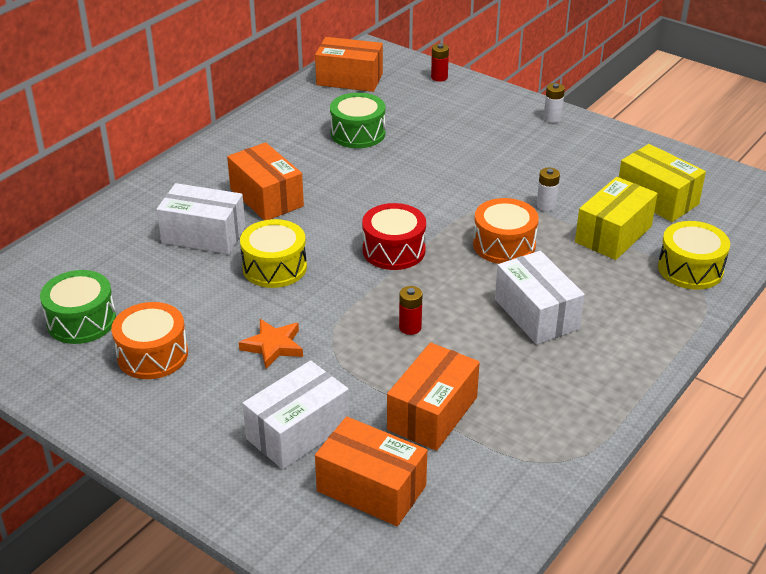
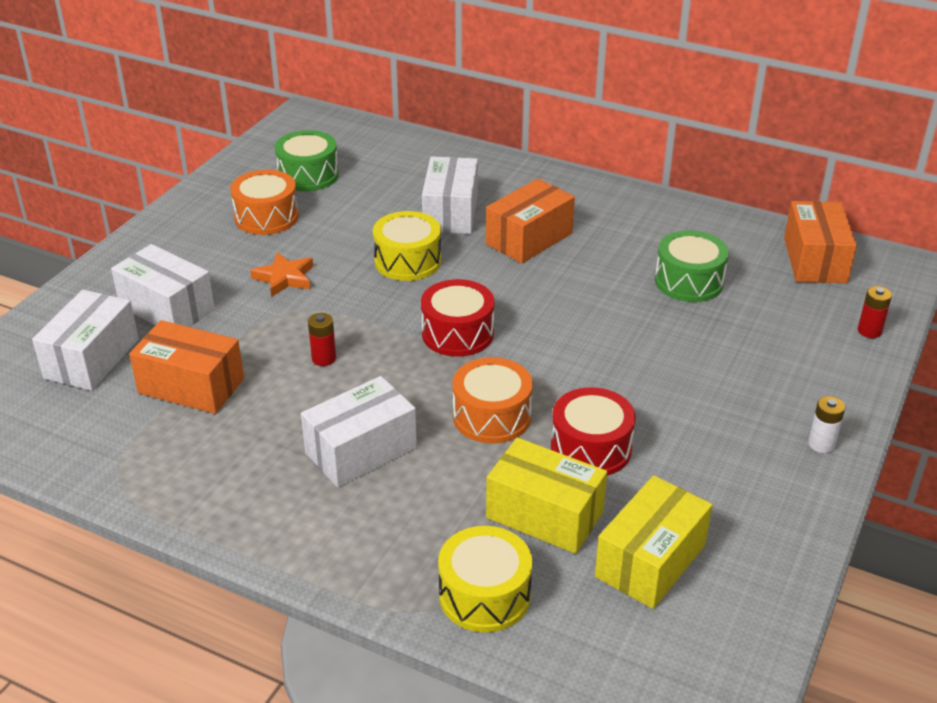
camera: 80 degrees right, 0 degrees up
orange box [315,416,427,526] -> white box [32,290,139,391]
white battery [537,168,560,211] -> red drum [551,387,636,476]

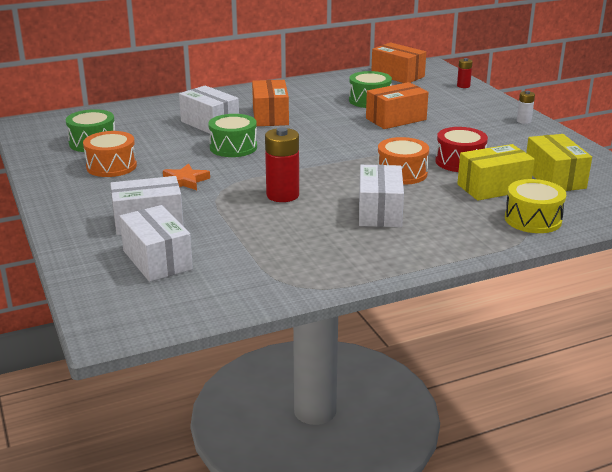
camera: 50 degrees left, 10 degrees down
orange box [129,320,244,414] -> orange box moved to [366,82,429,129]
red battery [308,313,336,366] -> red battery [265,127,299,202], size x1.89
yellow drum [373,211,441,281] -> green drum [208,114,257,157]
red drum [421,279,494,357] -> none

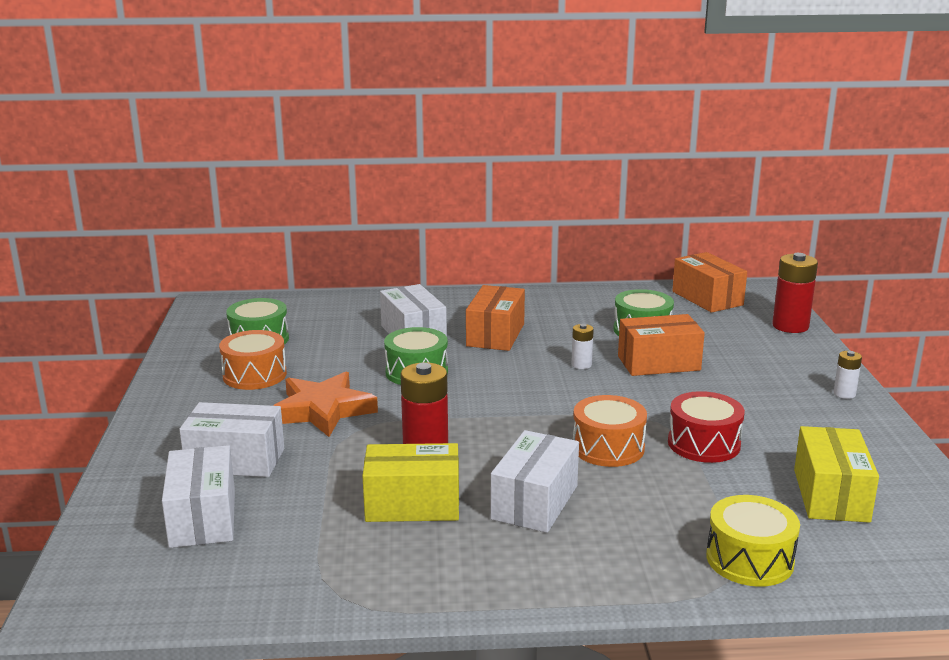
camera: 20 degrees right, 5 degrees down
orange star [163,163,210,190] -> orange star [273,372,378,437], size x1.69
red battery [457,58,473,88] -> red battery [772,253,818,333], size x1.89
yellow box [457,144,535,201] -> yellow box moved to [362,443,459,522]
none -> white battery [571,324,594,369]

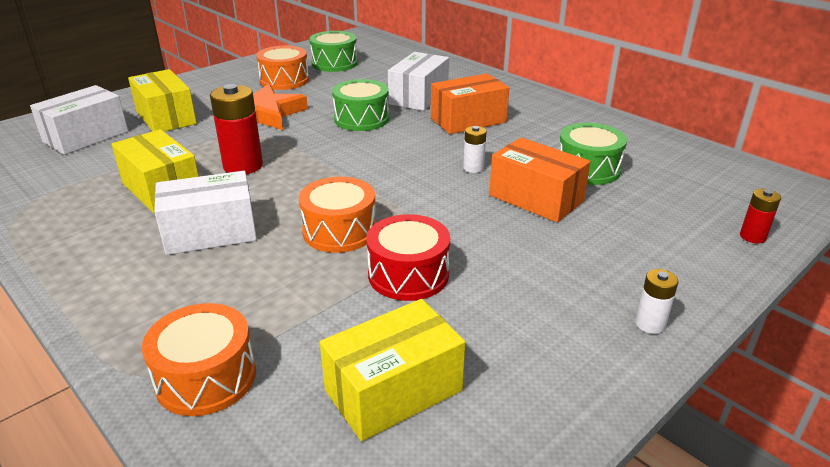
camera: 50 degrees right, 10 degrees up
white box [179,402,284,477] -> yellow box [128,69,197,132]
orange box [672,252,747,313] -> none
yellow drum [706,495,800,587] -> orange drum [142,303,256,416]
red battery [772,253,818,333] -> red battery [740,189,781,244], size x0.53

